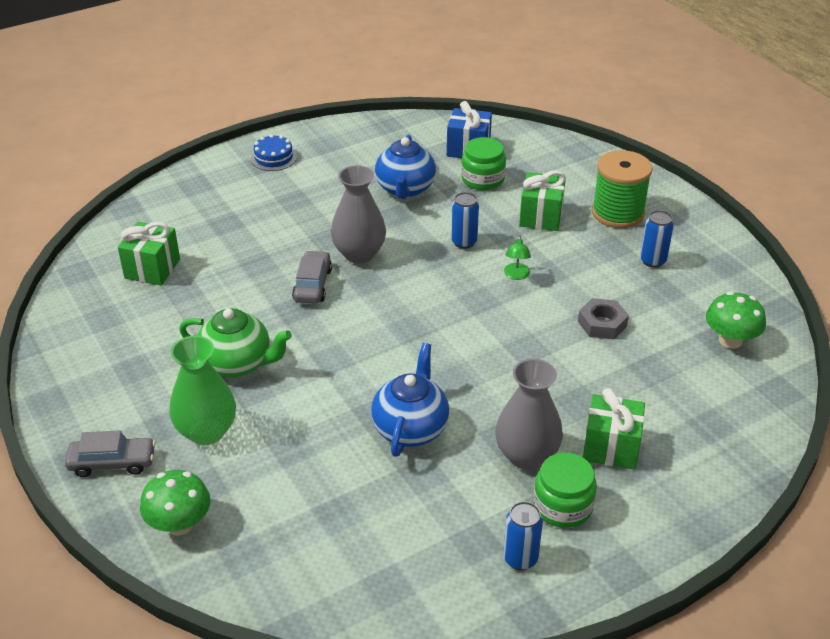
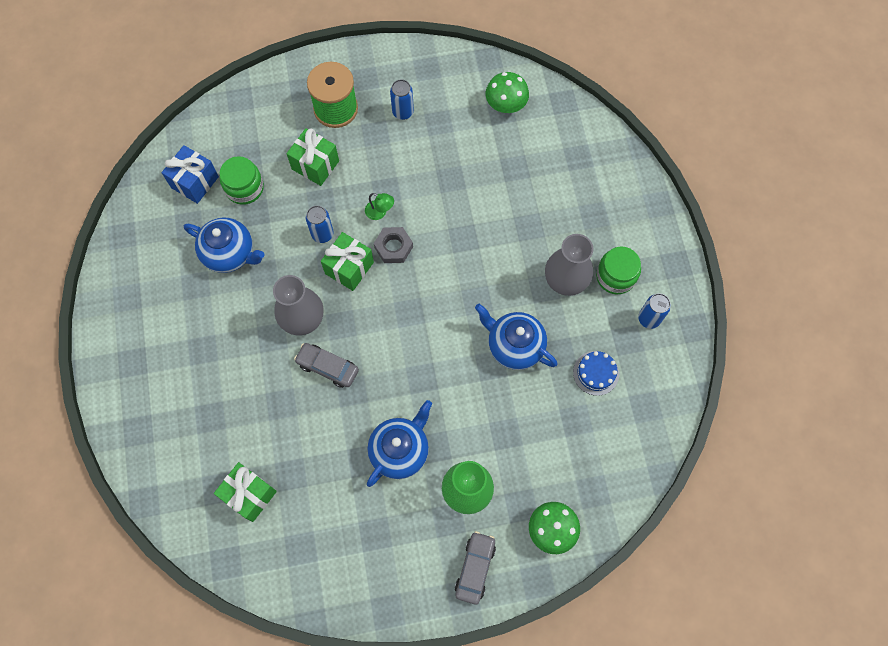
camera: 70 degrees left, 30 degrees up
green teapot [179,308,292,377] -> blue teapot [367,400,432,487]
blue cake [251,134,297,171] -> blue cake moved to [573,351,619,396]
grey nut [578,298,629,339] -> grey nut moved to [374,227,413,263]
green gift [583,388,645,469] -> green gift moved to [321,232,374,291]

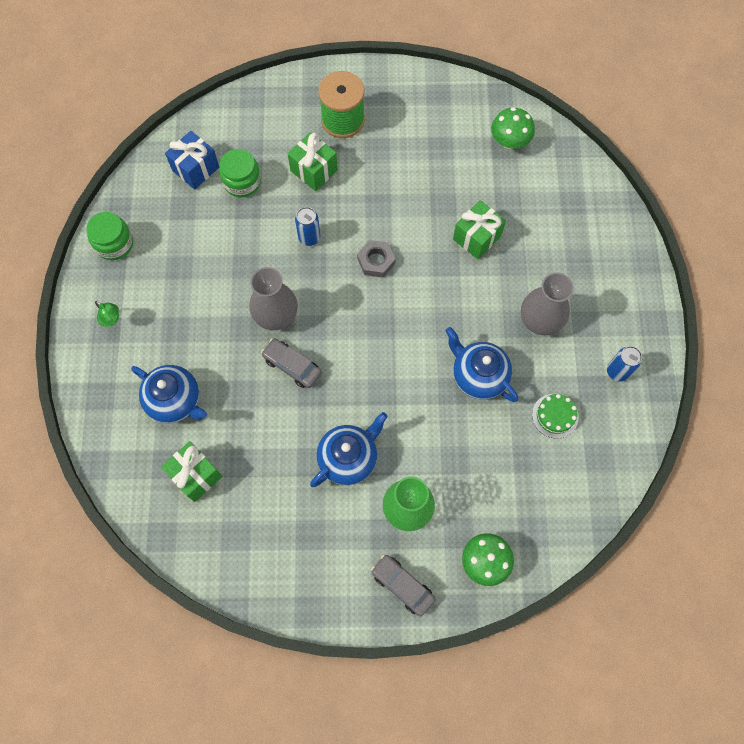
camera: 10 degrees right, 0 degrees up
blue teapot [184,217,265,273] -> blue teapot moved to [131,365,207,423]
green gift [321,232,374,291] -> green gift moved to [453,200,506,259]
green lamp [365,193,394,220] -> green lamp moved to [95,301,119,327]
blue can [390,79,414,120] -> none
grey car [455,531,496,604] -> grey car turned 75 degrees counterclockwise [371,554,435,616]
blue cake [573,351,619,396] -> green cake [532,394,579,438]
green jar [596,247,641,294] -> green jar moved to [86,212,133,260]

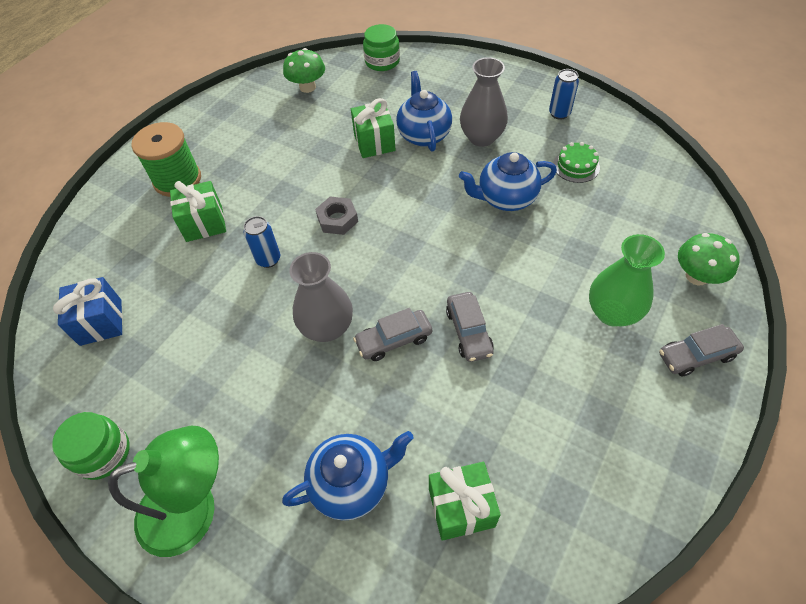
camera: 55 degrees left, 15 degrees down
green lamp [95,301,119,327] -> green lamp [108,426,219,557], size x2.43
green jar [219,149,261,198] -> green jar moved to [363,24,400,71]
blue teapot [310,412,388,487] -> blue teapot moved to [396,71,452,152]
none -> grey car [446,292,494,362]

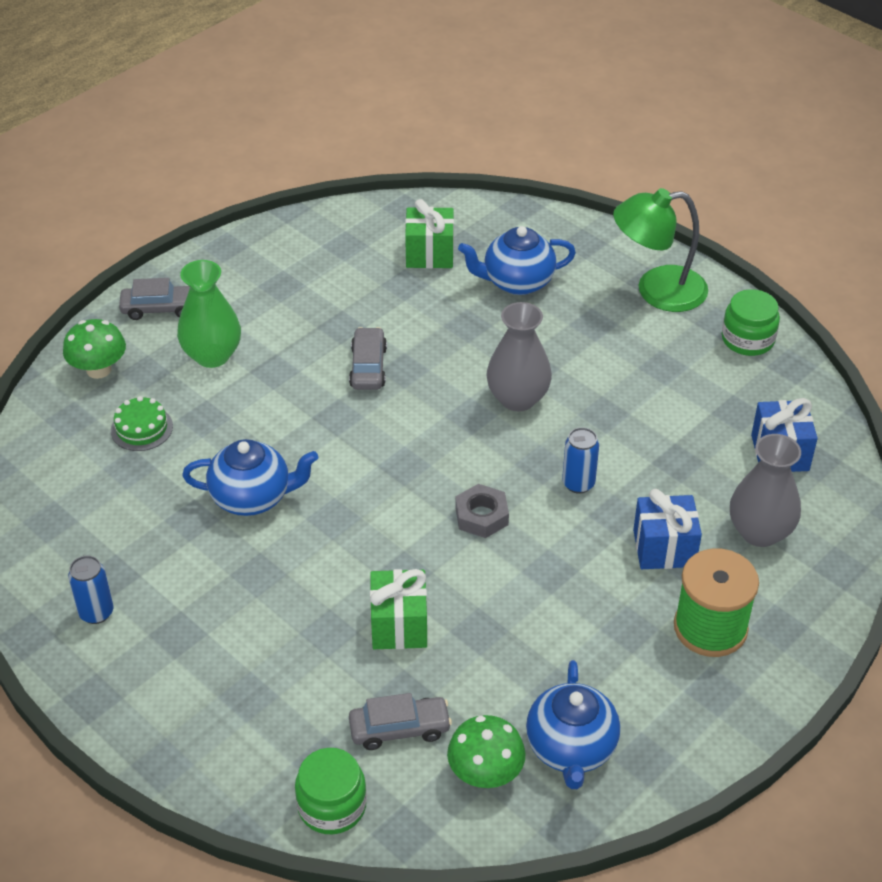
camera: 170 degrees left, 10 degrees down
green gift [170,181,226,242] -> blue gift [633,489,702,569]
grey car [353,308,432,361] -> grey car moved to [349,693,452,750]
blue teapot [396,71,452,152] -> blue teapot moved to [526,660,620,789]
grey vase [460,57,508,147] -> grey vase moved to [730,434,801,547]
green cake [553,142,600,183] -> green cake moved to [111,396,173,451]

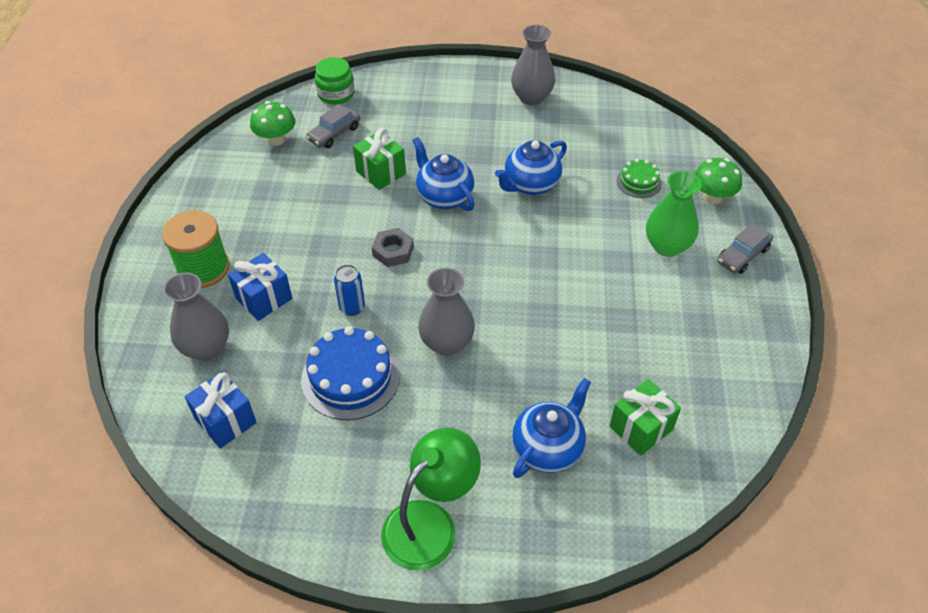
camera: 140 degrees right, 5 degrees up
blue can [68,556,114,624] -> grey vase [511,25,555,105]
grey car [349,327,387,390] -> none
blue teapot [526,660,620,789] -> blue teapot moved to [413,137,475,211]
green jar [722,289,780,356] -> none
none -> blue cake [301,326,400,420]

